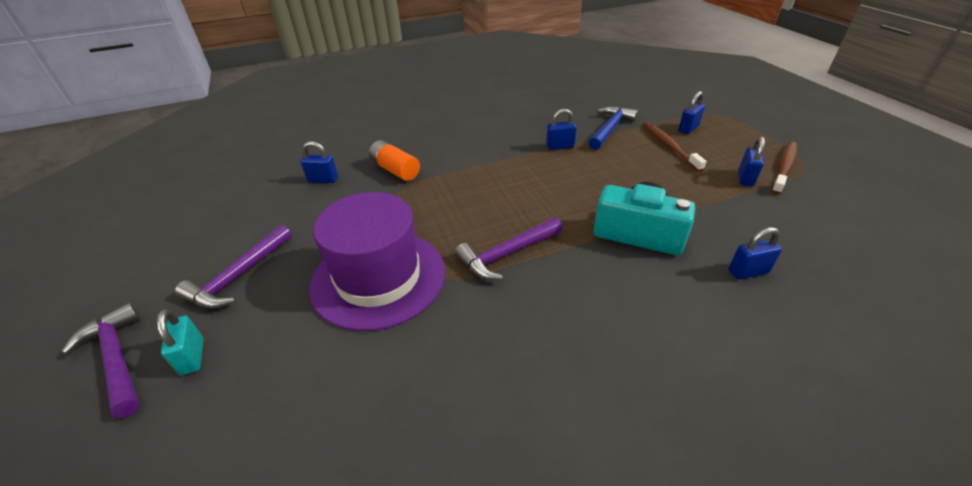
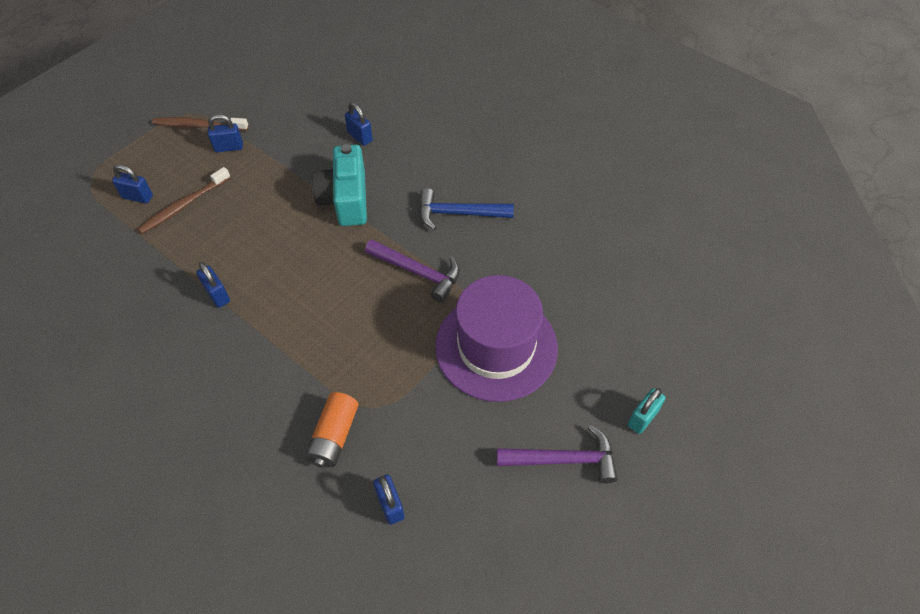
camera: 120 degrees left, 15 degrees up
purple hammer [61,303,140,418] -> none
blue hammer [589,106,639,150] -> blue hammer moved to [419,188,514,230]

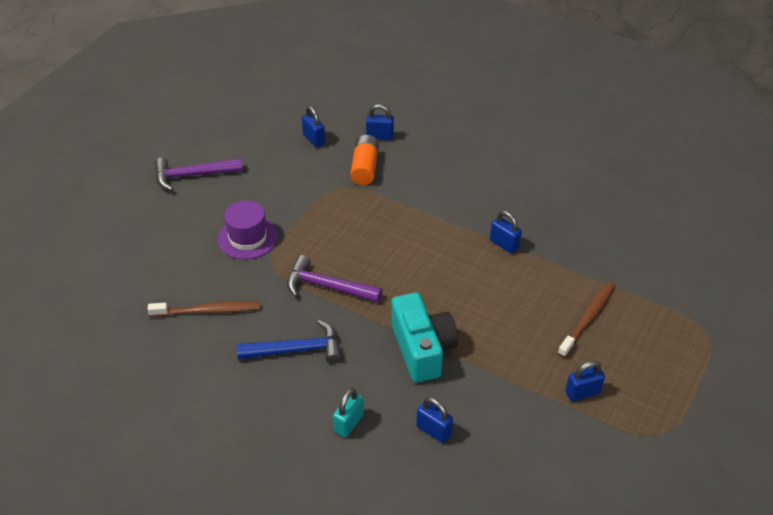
camera: 170 degrees right, 10 degrees down
blue padlock [112,164,153,203] -> blue padlock moved to [366,104,394,140]
brown toothbrush [152,117,249,131] -> brown toothbrush moved to [148,301,260,317]
purple hat [435,275,558,402] -> purple hat [218,200,278,259], size x0.57
turquoise padlock [628,388,666,434] -> turquoise padlock moved to [333,388,364,438]

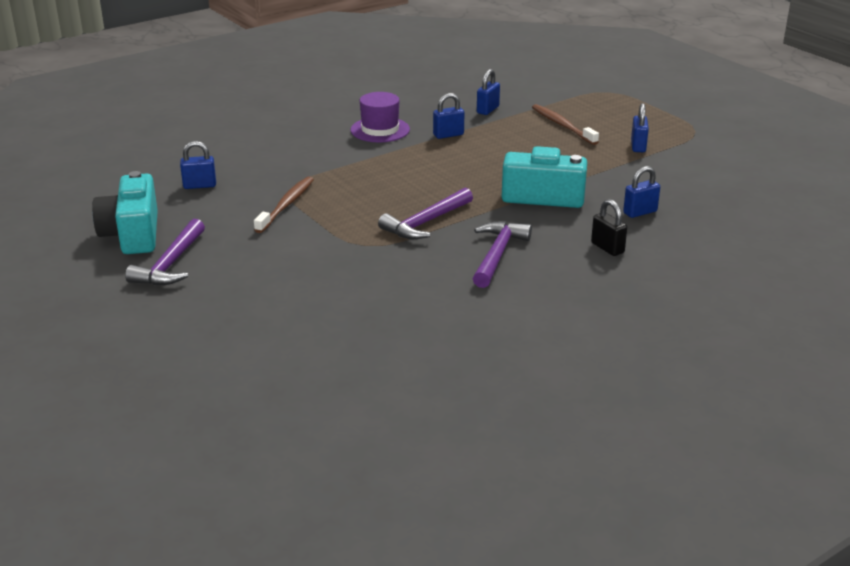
camera: 65 degrees left, 15 degrees down
brown toothbrush [148,301,260,317] -> brown toothbrush moved to [254,176,314,233]
purple hat [218,200,278,259] -> purple hat moved to [350,92,410,142]
blue hammer [237,320,342,364] -> purple hammer [473,221,532,288]
turquoise padlock [333,388,364,438] -> black padlock [591,199,627,256]
orange battery [350,135,379,185] -> none
blue padlock [366,104,394,140] -> blue padlock moved to [477,69,500,115]
none -> turquoise camera [92,171,158,254]

